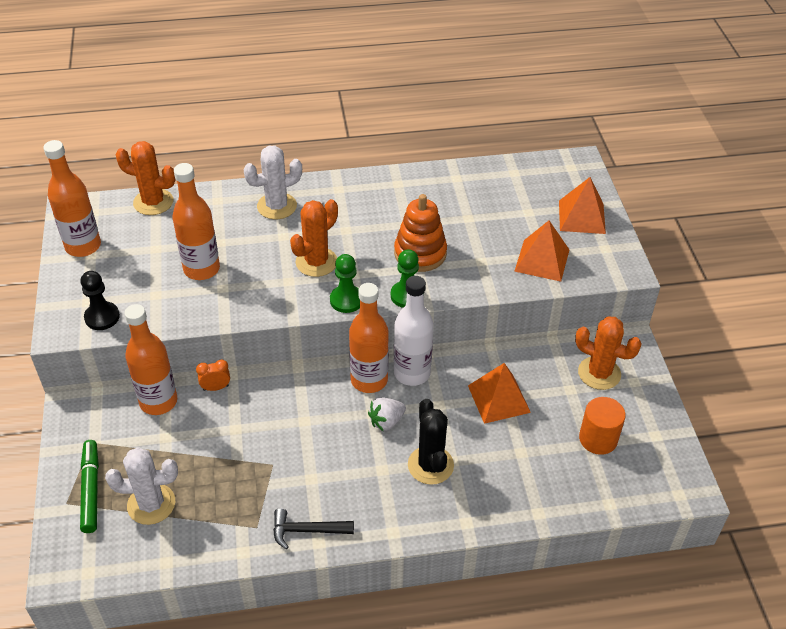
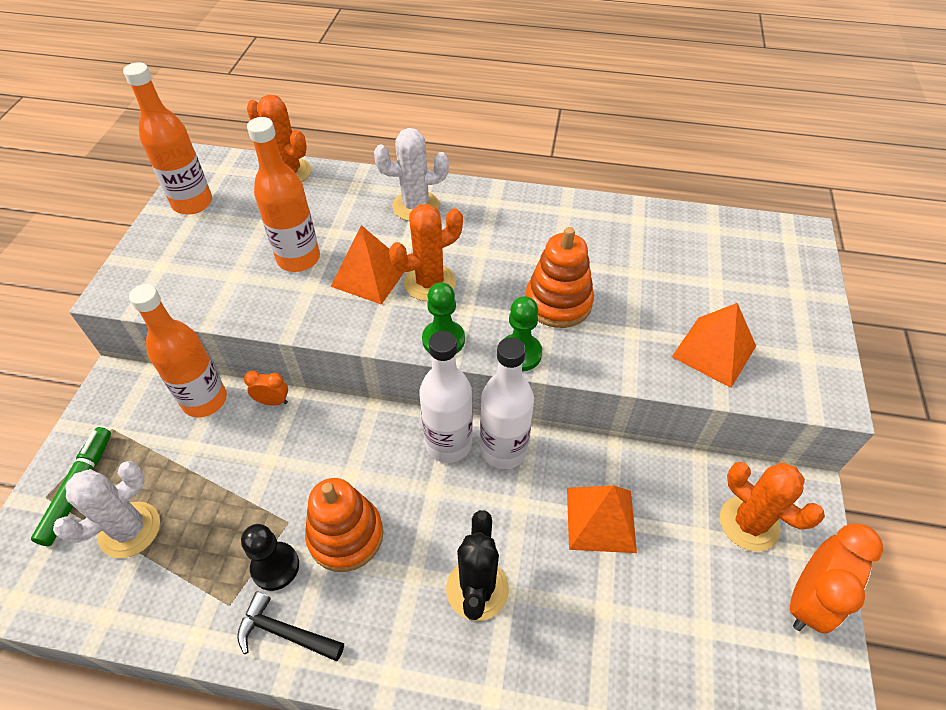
camera: 20 degrees right, 5 degrees up
black pawn [80,271,120,330] -> black pawn moved to [241,524,299,591]
white cactus [105,447,178,525] -> white cactus turned 60 degrees counterclockwise [53,461,160,558]
orange bottle [349,283,389,393] -> white bottle [419,331,473,463]
white strawberry [368,398,406,431] -> none
orange pyramid [559,177,606,234] -> orange pyramid moved to [330,225,404,305]
orange cylinder [579,397,626,455] -> none
none -> orange stacking toy [305,478,383,572]
none -> orange clock [790,523,883,634]

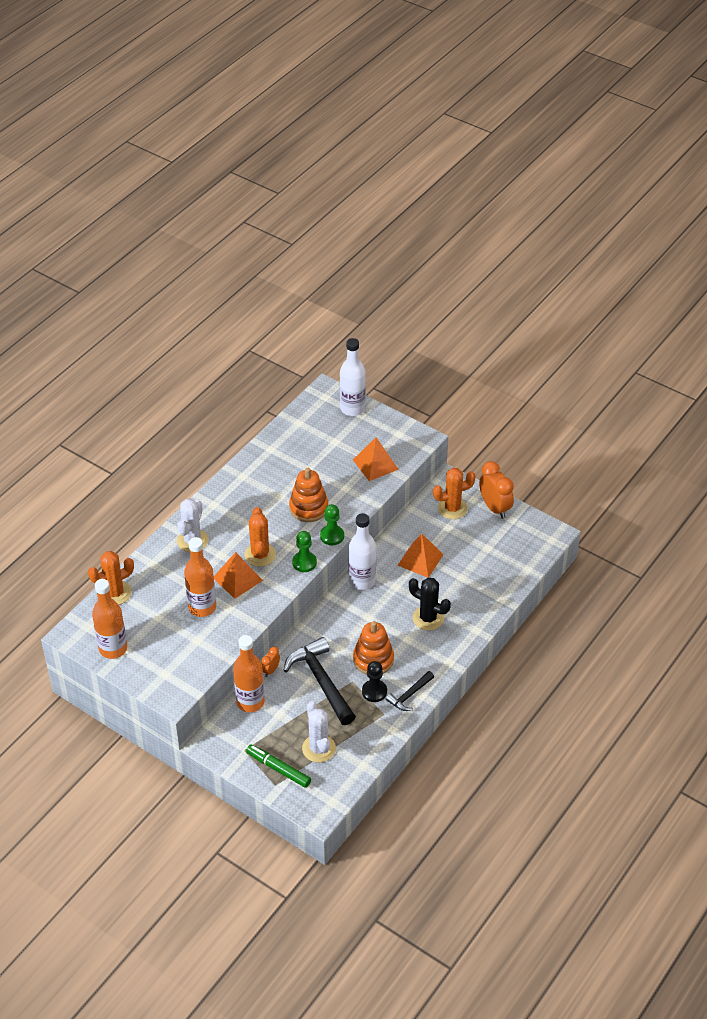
camera: 65 degrees left, 5 degrees down
white bottle [419,331,473,463] -> white bottle moved to [340,338,366,416]
none -> black hammer [283,637,356,725]

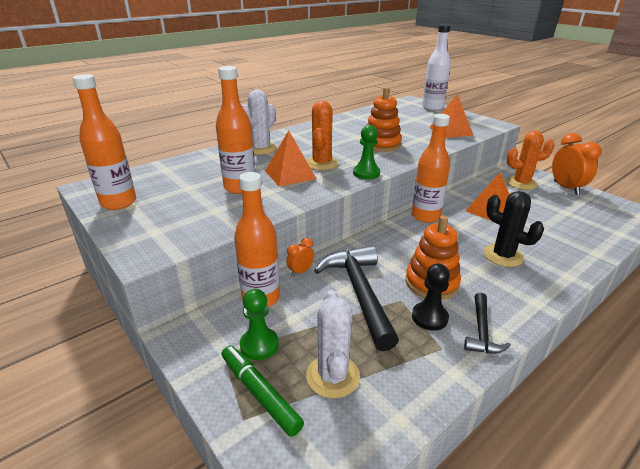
camera: 15 degrees right, 15 degrees down
orange cactus [88,551,134,605] -> none
green pawn [320,504,344,545] -> green pawn moved to [240,289,279,360]
white bottle [349,513,376,590] -> orange bottle [411,114,450,223]
black hammer [386,671,434,711] -> black hammer turned 45 degrees counterclockwise [464,293,511,354]

